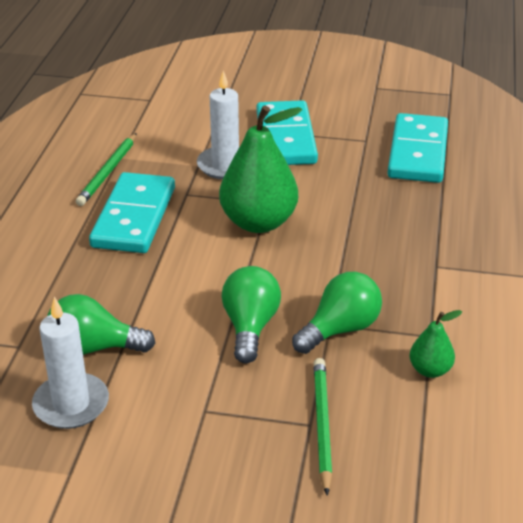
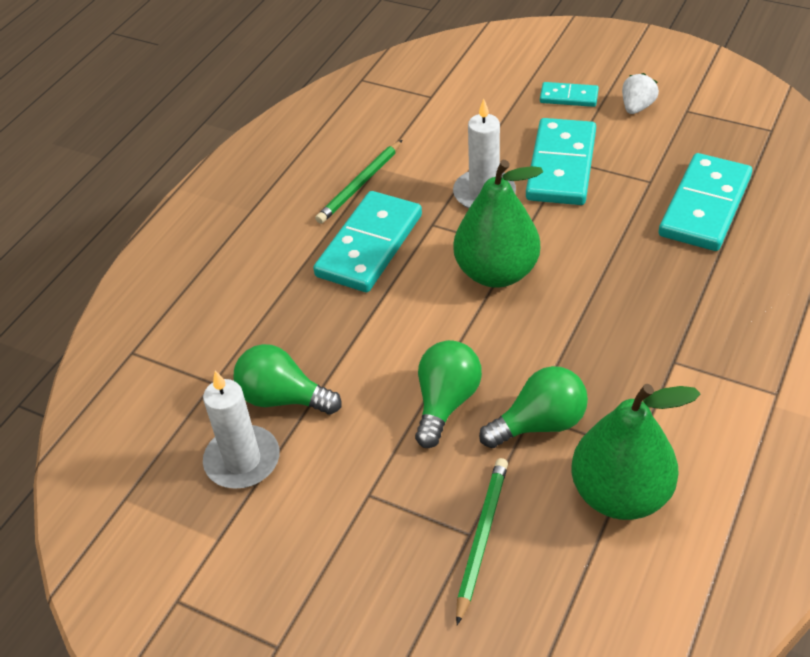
camera: 20 degrees right, 10 degrees up
green pear [409,310,462,378] -> green pear [571,384,700,520], size x2.08
none -> turquoise domino [540,82,599,107]
none -> white strawberry [622,73,659,114]

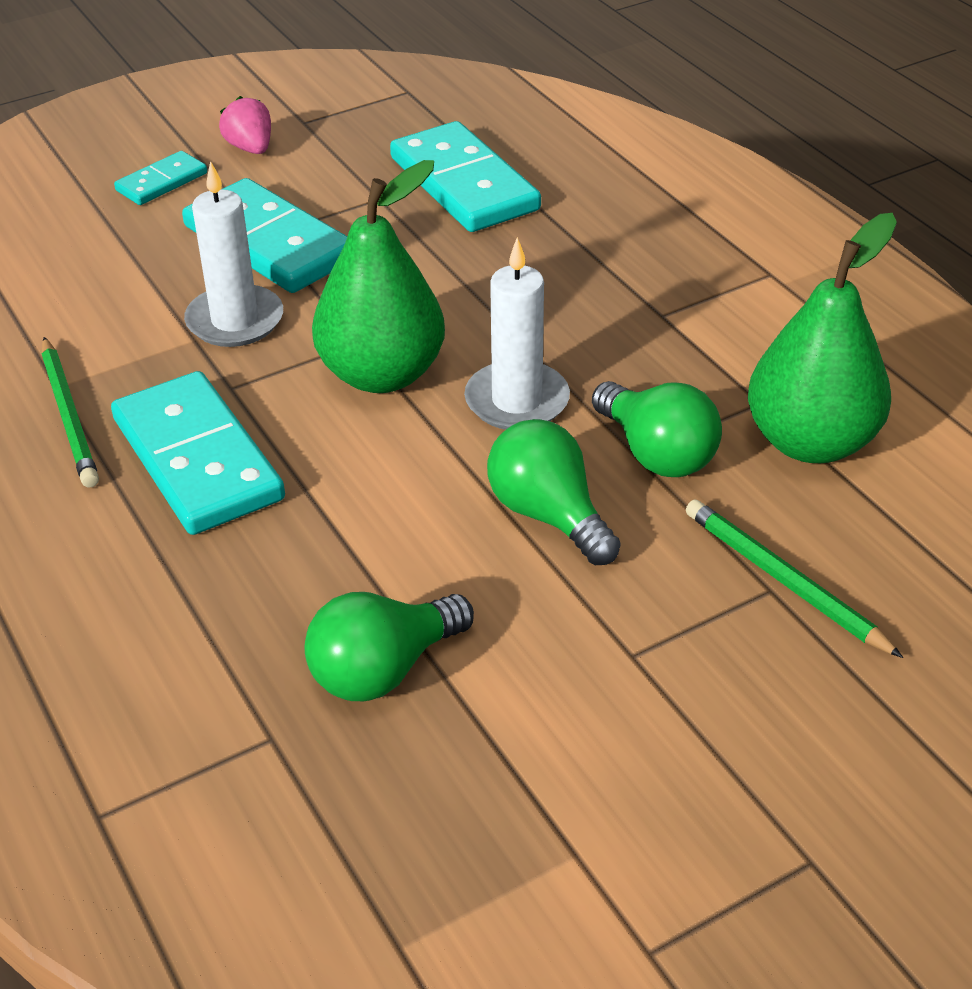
camera: 60 degrees left, 5 degrees down
white candle [203,370,280,489] -> white candle moved to [464,237,570,430]
green light bulb [479,366,588,448] -> green light bulb turned 135 degrees clockwise [592,381,722,477]
white strawberry [622,73,659,114] -> pink strawberry [219,96,271,154]

